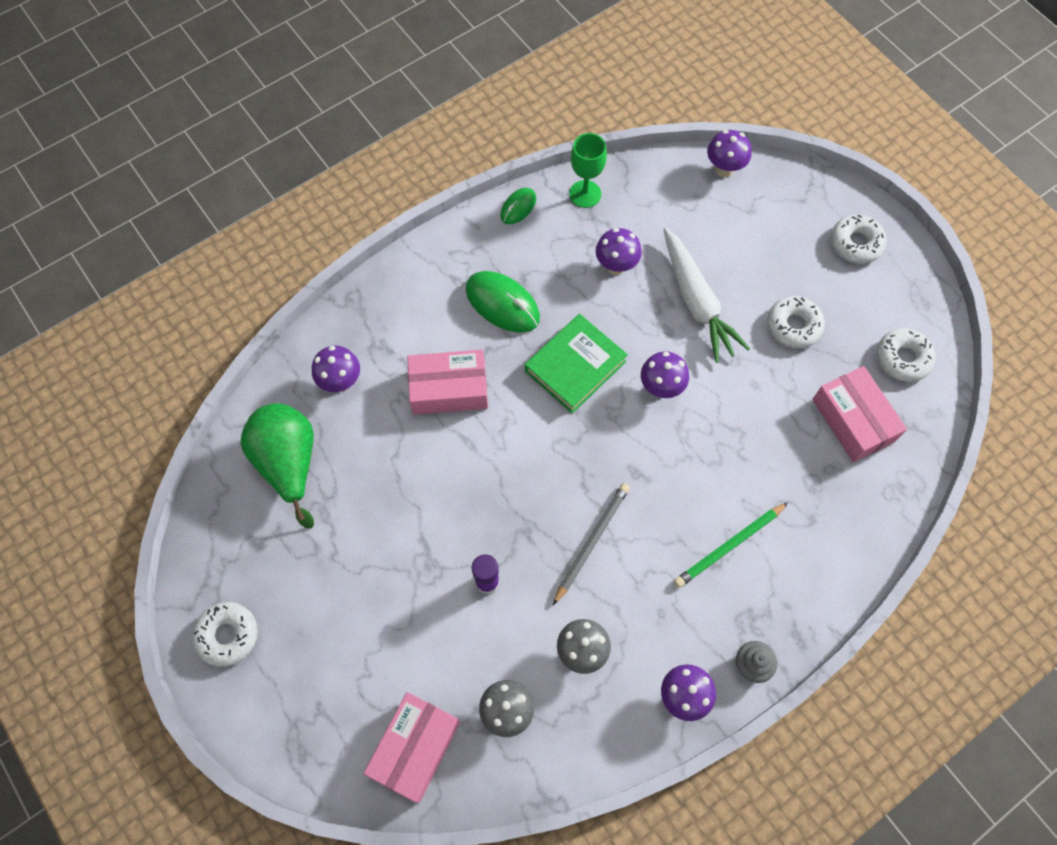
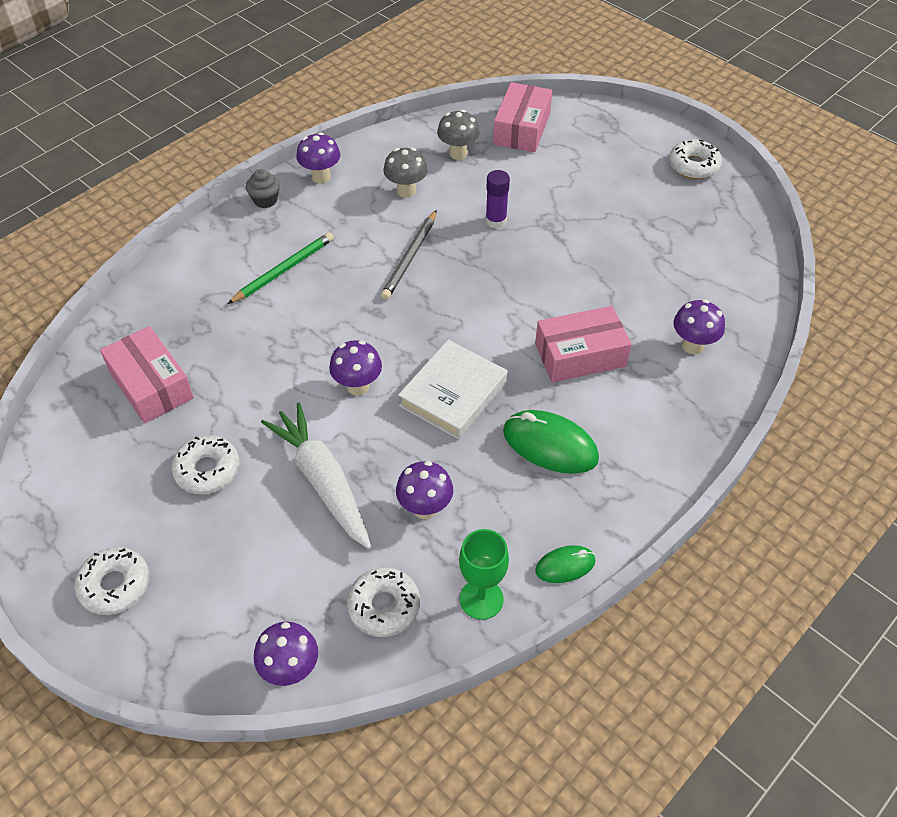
camera: 170 degrees right, 15 degrees down
green pear [240,403,314,529] -> none
green mouse [500,188,536,224] -> green mouse turned 45 degrees clockwise [535,545,596,583]
green book [525,314,628,414] -> white book [398,340,508,439]
white donut [877,328,936,382] -> white donut moved to [347,567,420,637]

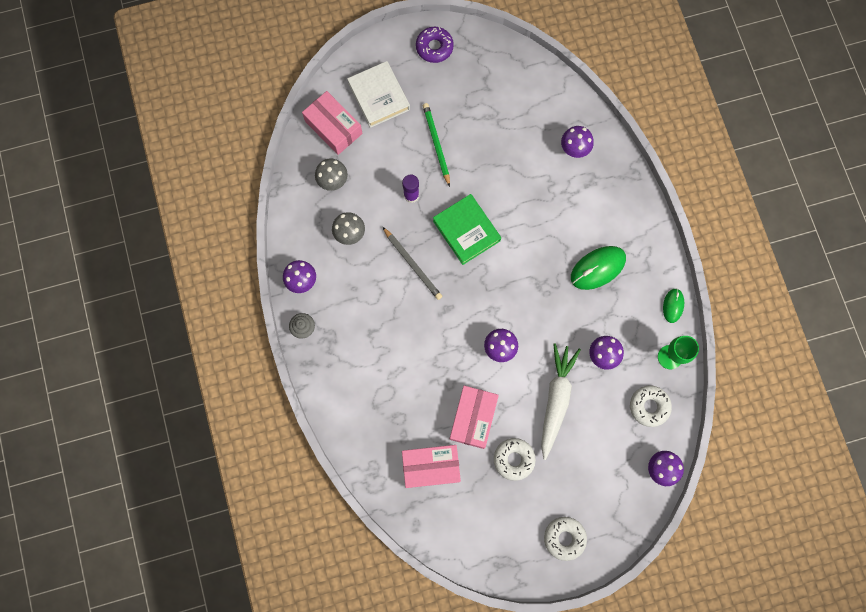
camera: 60 degrees left, 25 degrees up
green pencil [228,232,334,304] -> green pencil moved to [423,103,450,187]
white carrot [261,402,371,549] -> white carrot turned 105 degrees clockwise [541,343,581,460]
white book [398,340,508,439] -> white book moved to [347,61,410,128]
pink box [535,306,632,382] -> pink box moved to [450,386,499,449]
white donut [669,140,722,179] -> purple donut [416,27,454,63]
none -> green book [433,194,501,265]

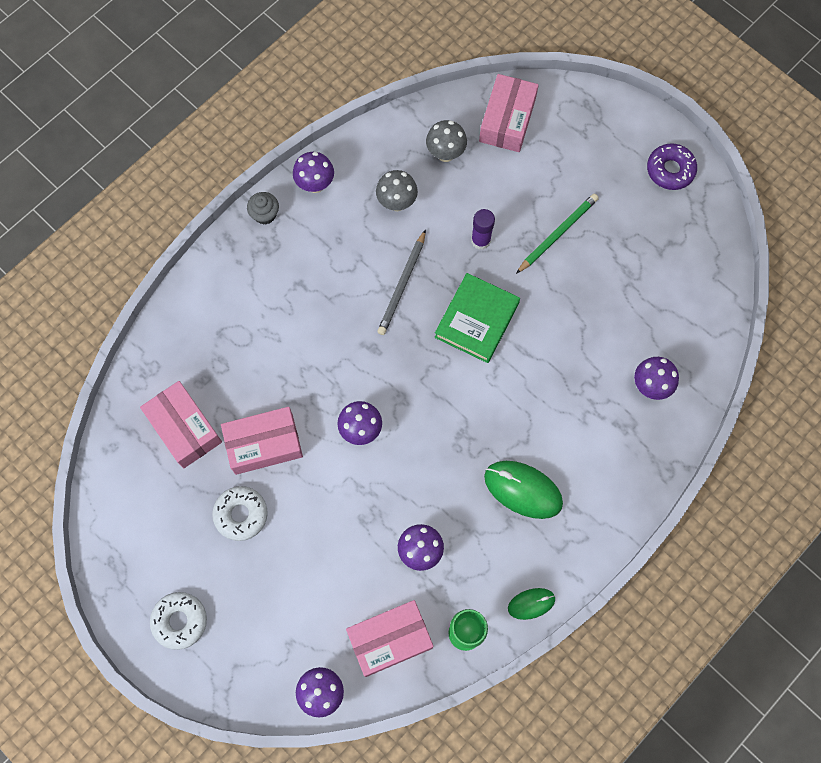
camera: 60 degrees right, 5 degrees down
white book [347,61,410,128] -> none
white carrot [541,343,581,460] -> none
white donut [630,385,672,427] -> pink box [346,600,434,677]

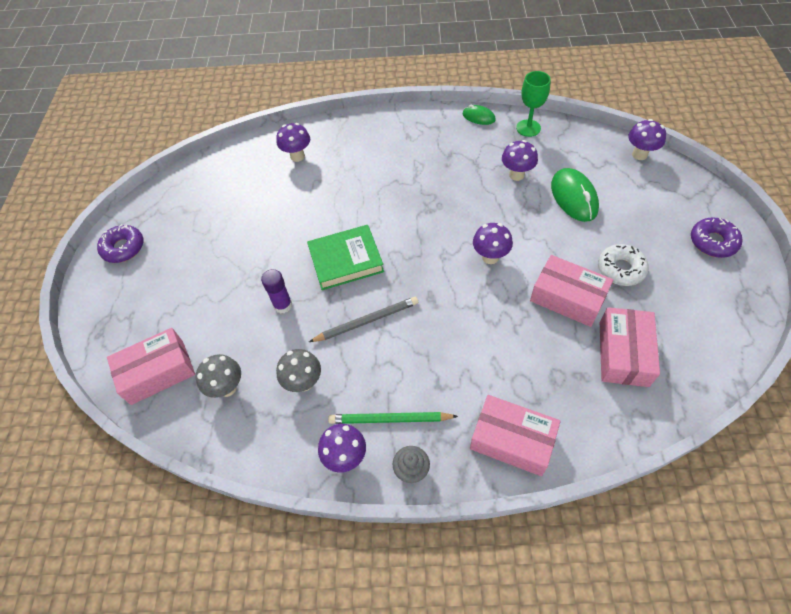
camera: 130 degrees left, 15 degrees down
white donut [150,592,207,650] -> purple donut [691,217,743,258]
pink box [346,600,434,677] -> pink box moved to [470,395,561,476]
green mouse [484,461,563,519] -> green mouse moved to [551,168,599,222]
green pencil [516,194,599,274] -> green pencil moved to [328,412,458,424]

